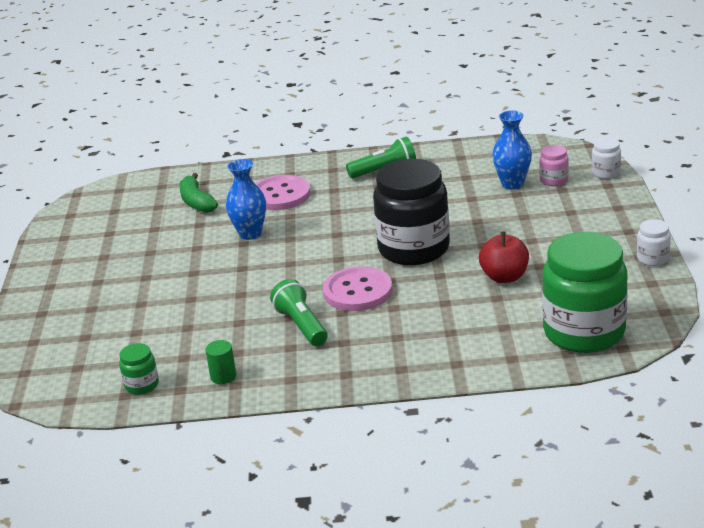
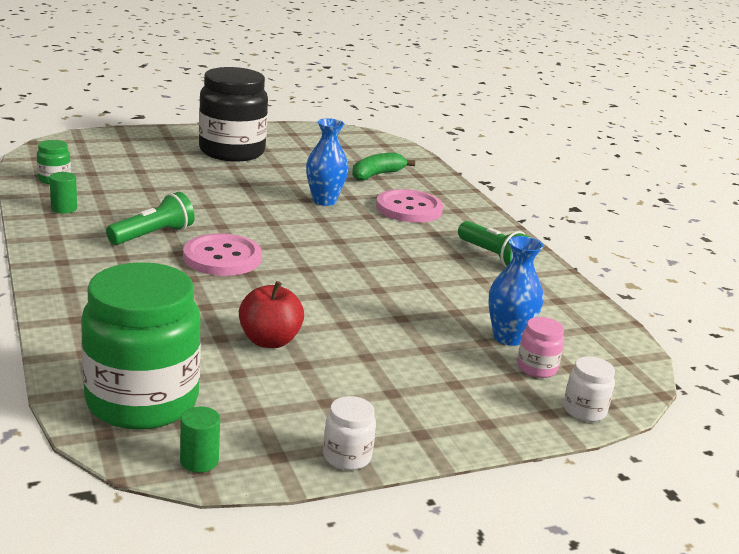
camera: 65 degrees right, 5 degrees down
black jar [373,159,450,265] -> black jar moved to [199,67,268,162]
none -> green cylinder [180,407,220,473]

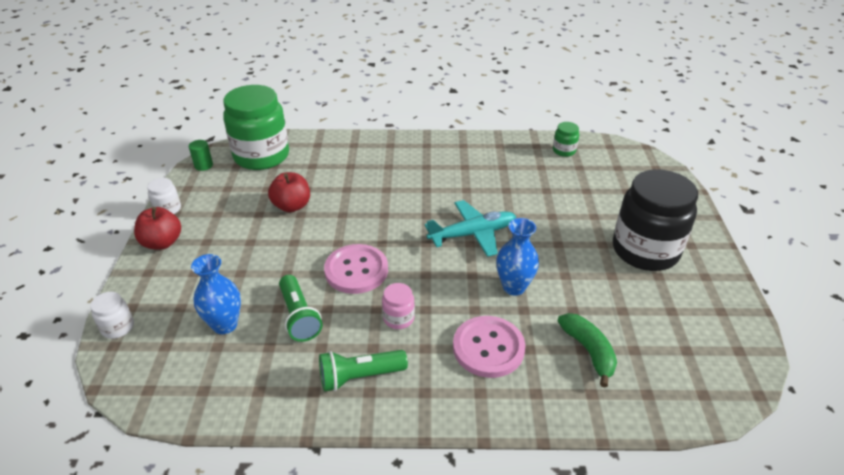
camera: 115 degrees right, 15 degrees up
green cylinder [49,172,77,213] -> none
green flashlight [106,192,195,245] -> green flashlight moved to [279,275,323,342]
pink button [183,233,262,276] -> pink button moved to [324,244,388,294]
pink jar [517,317,564,378] -> pink jar moved to [382,283,415,329]
none -> red apple [134,207,181,250]
none -> turquoise plane [425,200,516,257]

